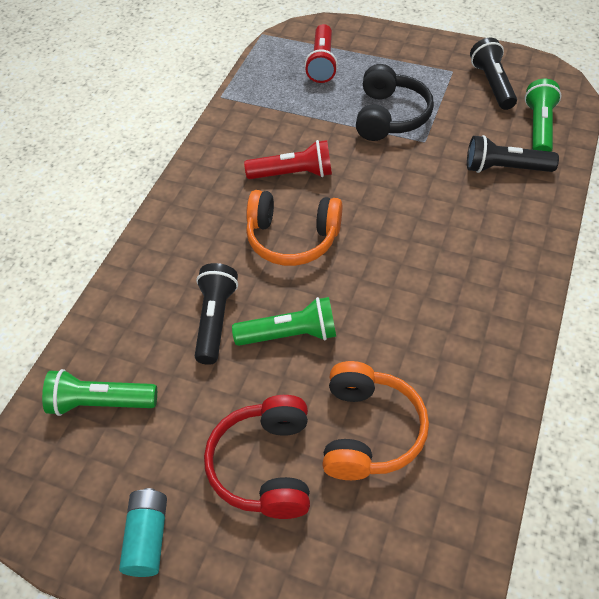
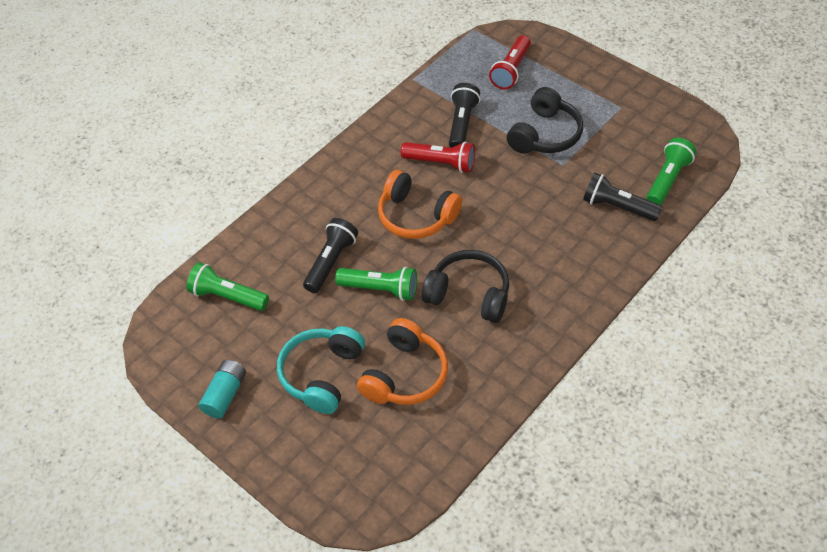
camera: 20 degrees right, 0 degrees up
red headphones [204,395,310,519] -> turquoise headphones [277,326,365,414]
black flashlight [470,38,517,110] -> black flashlight moved to [449,83,480,147]
none -> black headphones [422,250,509,323]

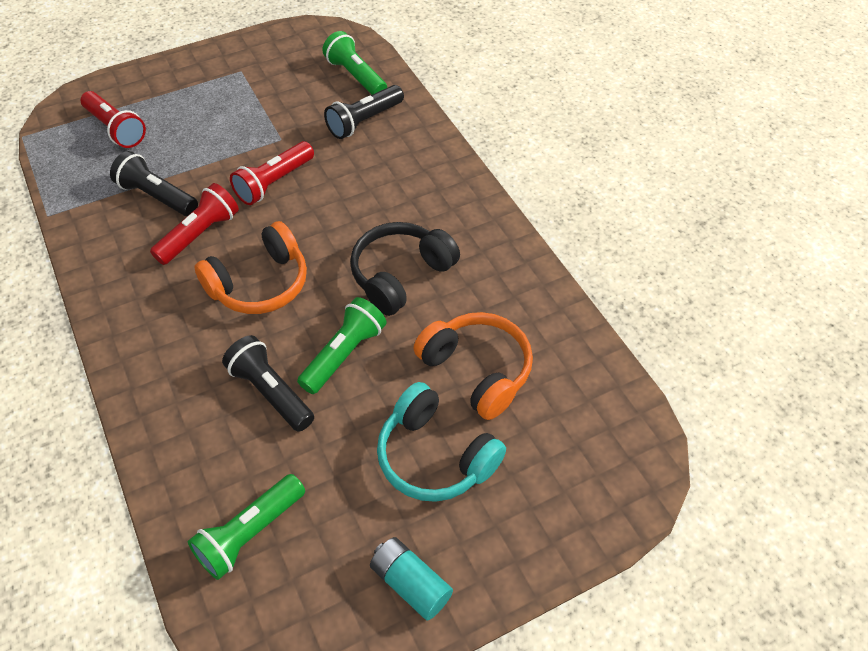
camera: 70 degrees left, 0 degrees up
black headphones [507,87,583,154] -> none
none -> red flashlight [230,141,314,205]

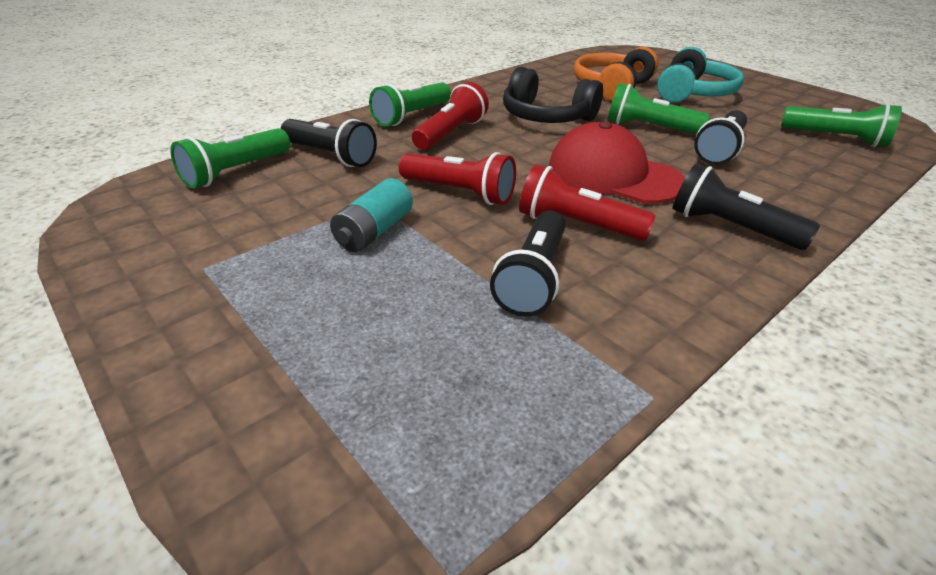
camera: 105 degrees left, 15 degrees down
red flashlight [81,91,146,148] -> red flashlight moved to [412,82,489,150]
orange headphones [194,221,307,314] -> red cap [549,121,685,204]
turquoise battery [370,537,453,621] -> turquoise battery moved to [330,178,413,252]
none -> green flashlight [369,82,451,126]
none -> black flashlight [673,163,820,250]

